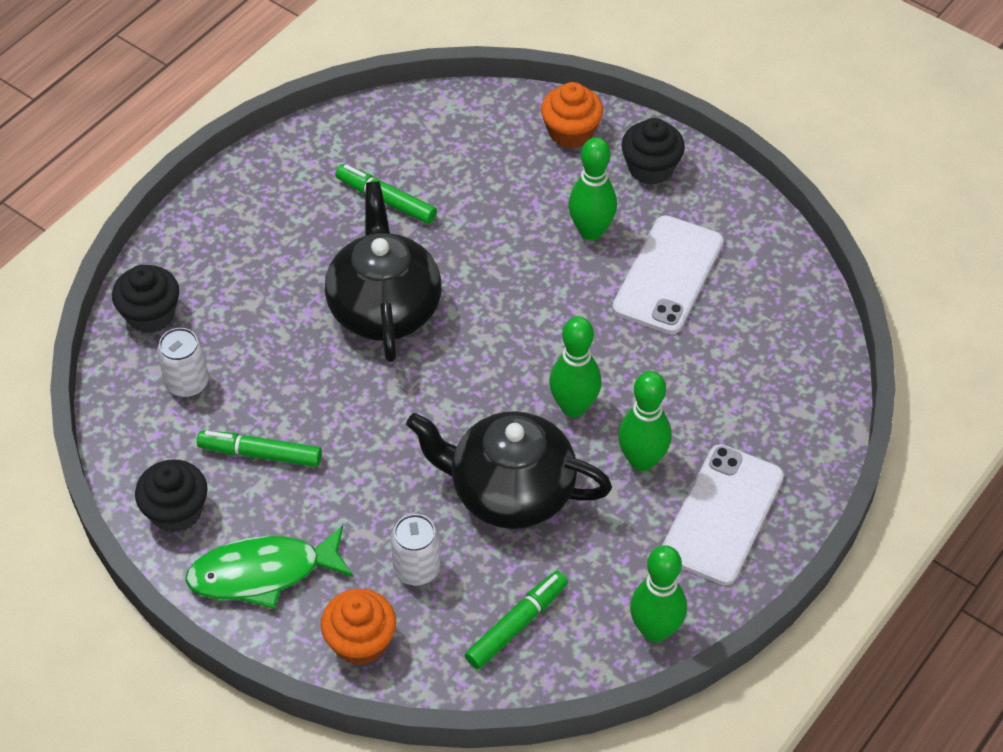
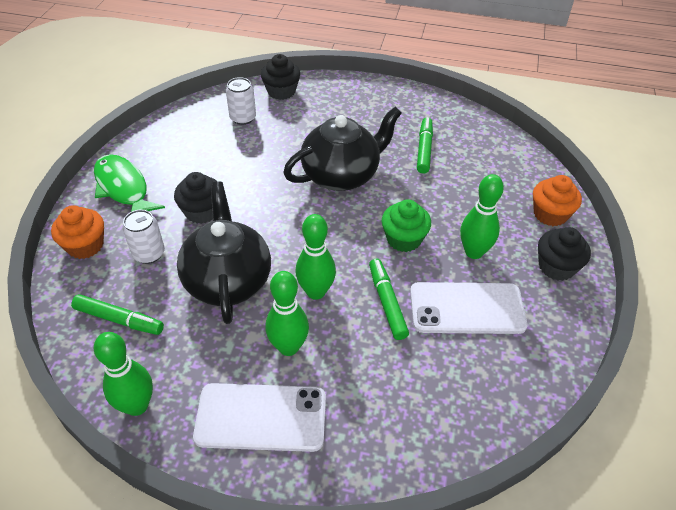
camera: 65 degrees right, 5 degrees down
black cupcake [135,459,208,533] -> black cupcake moved to [174,172,218,224]
green marker [197,430,322,467] -> green marker moved to [369,259,409,340]
none -> green cupcake [382,199,431,252]

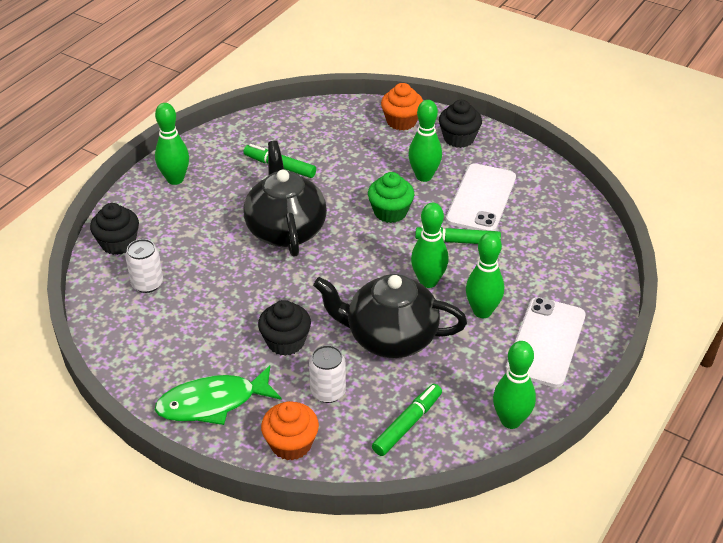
camera: 70 degrees left, 5 degrees down
none -> green bowling pin [155,103,189,185]

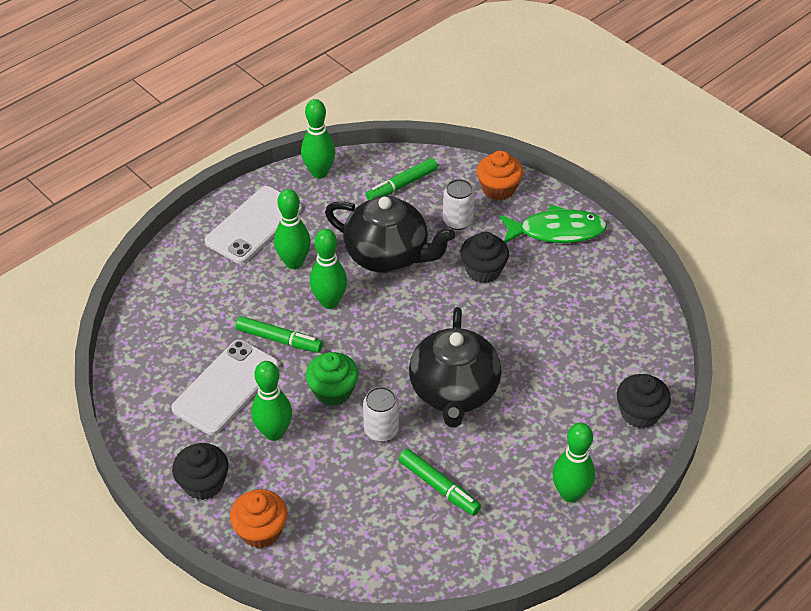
camera: 165 degrees left, 5 degrees up
white can [125,239,163,293] -> white can moved to [363,387,399,442]

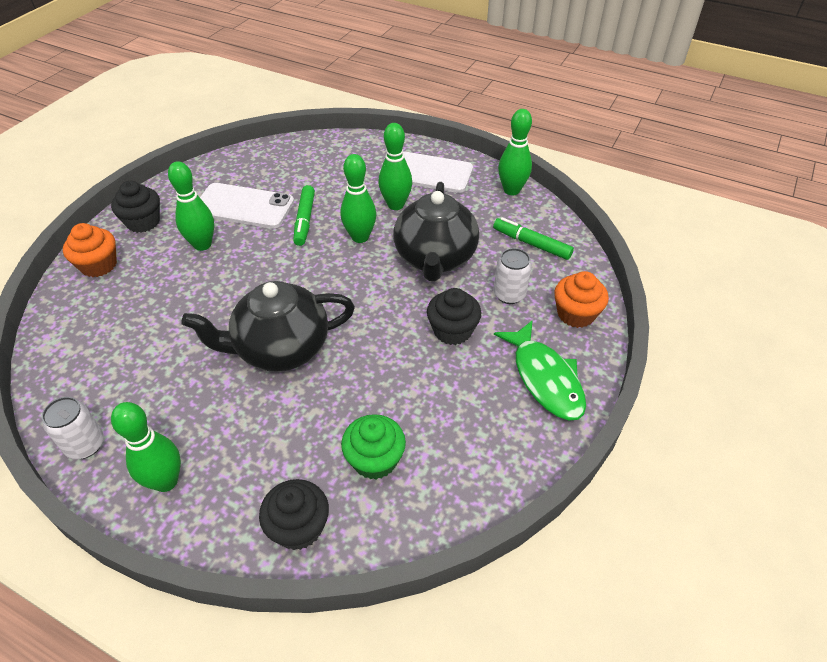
camera: 70 degrees right, 0 degrees up
green cupcake [306,352,359,406] -> green cupcake moved to [341,414,406,479]
white can [363,387,399,442] -> white can moved to [42,397,104,459]
green marker [398,449,481,516] -> none

